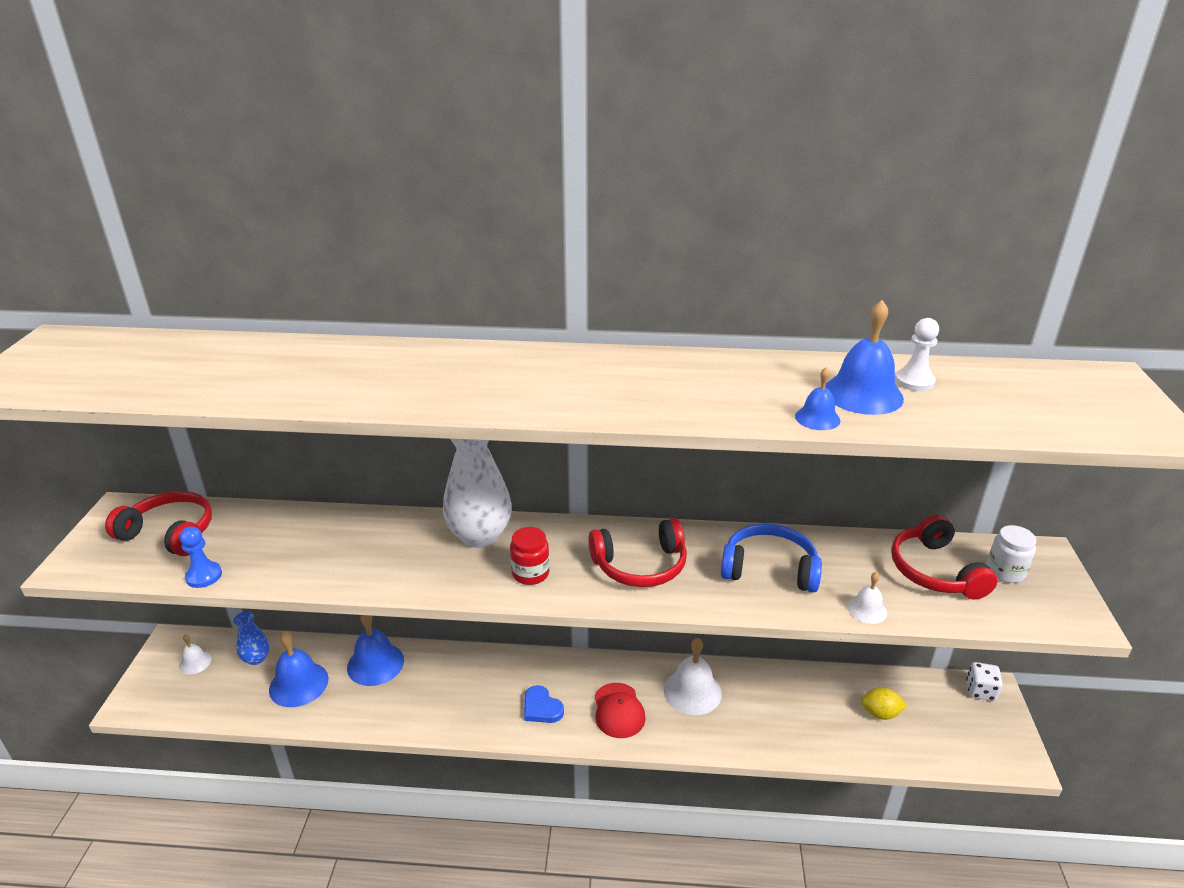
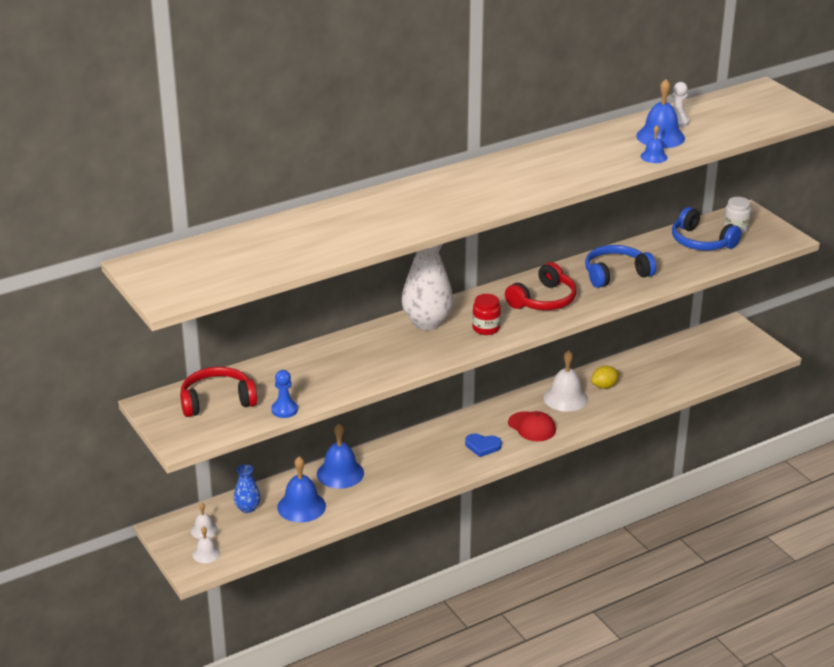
camera: 35 degrees left, 0 degrees up
white bell [847,572,887,624] -> white bell moved to [192,526,220,563]
yellow lemon [861,687,907,720] -> yellow lemon moved to [591,365,619,389]
red headphones [891,514,997,600] -> blue headphones [672,207,741,251]
white dice [966,662,1003,701] -> none

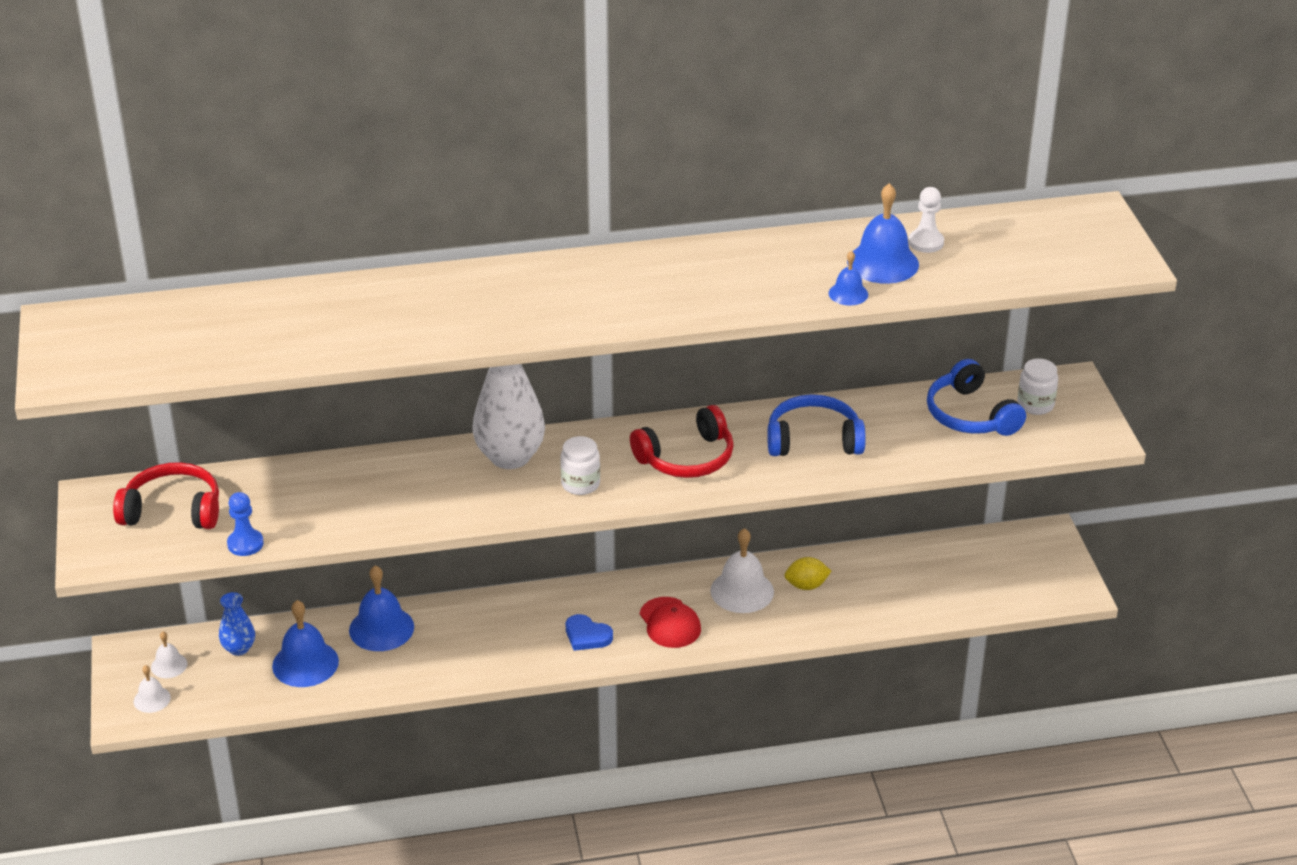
camera: 20 degrees right, 5 degrees up
red jar [472,294,501,335] -> white jar [560,436,600,495]

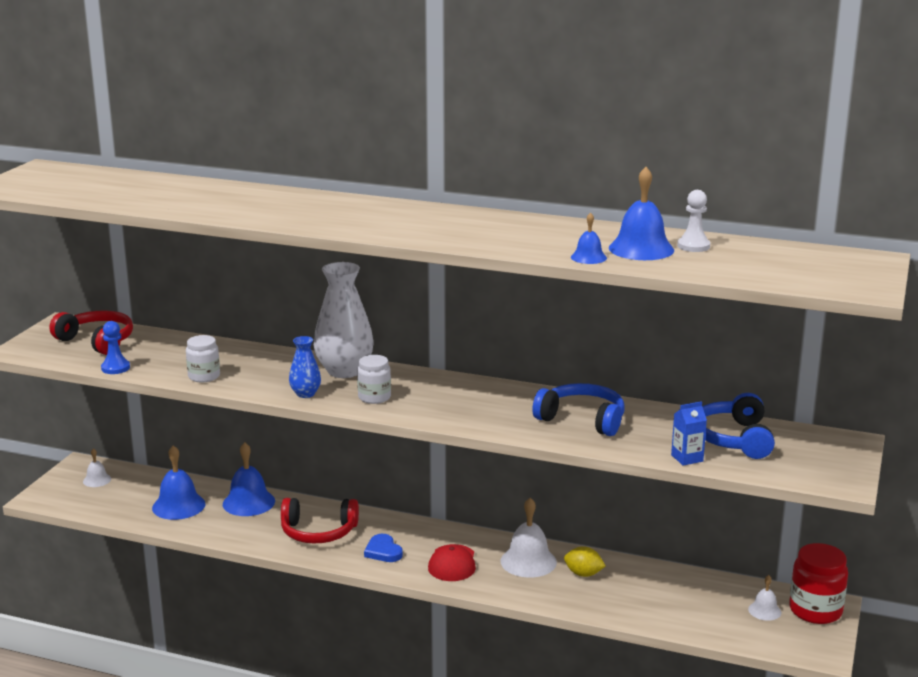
camera: 30 degrees right, 15 degrees down
white bell [134,665,171,713] -> white bell moved to [748,575,781,621]
blue vase [219,592,255,656] -> blue vase moved to [289,336,321,398]
red headphones [630,405,734,478] -> red headphones moved to [281,498,359,544]
white jar [1017,359,1058,415] -> white jar moved to [186,335,220,382]
none -> blue carton [671,401,707,466]
none -> red jar [789,543,848,624]

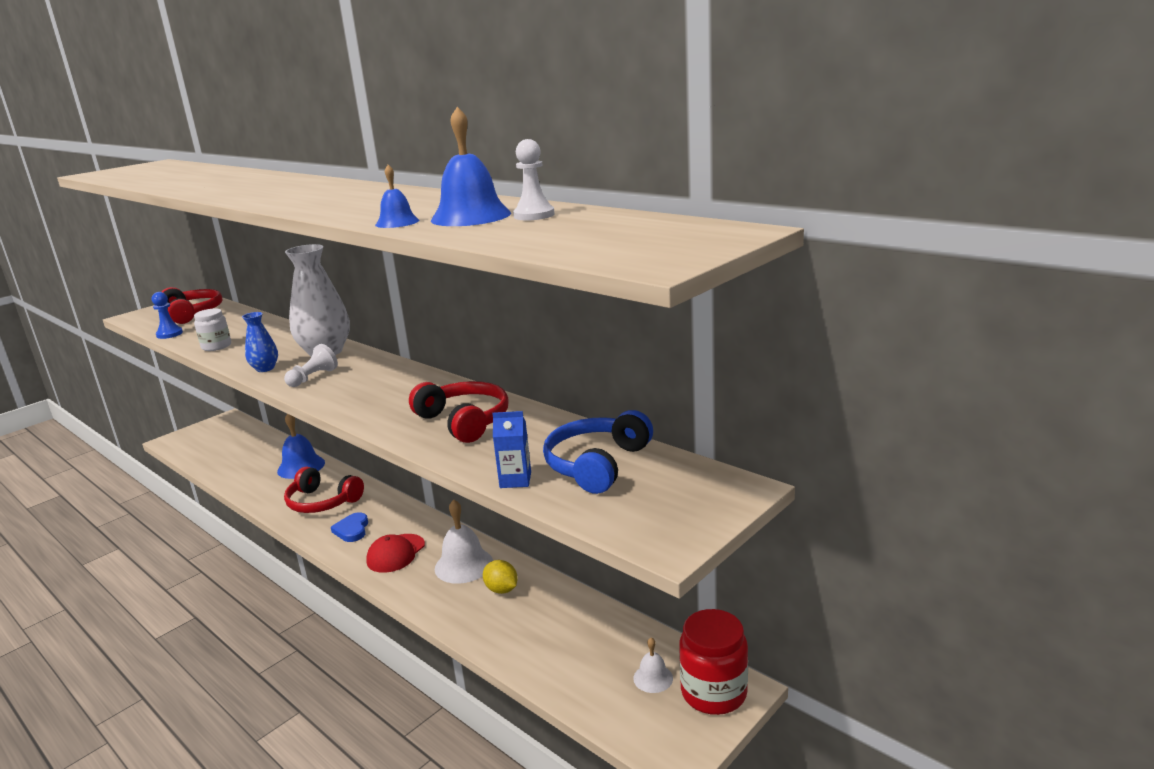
camera: 25 degrees right, 0 degrees up
white bell [83,448,111,487] -> none
blue bell [152,445,205,520] -> none
white jar [357,355,391,404] -> white pawn [284,344,338,387]
blue headphones [532,383,625,436] -> red headphones [409,381,509,443]

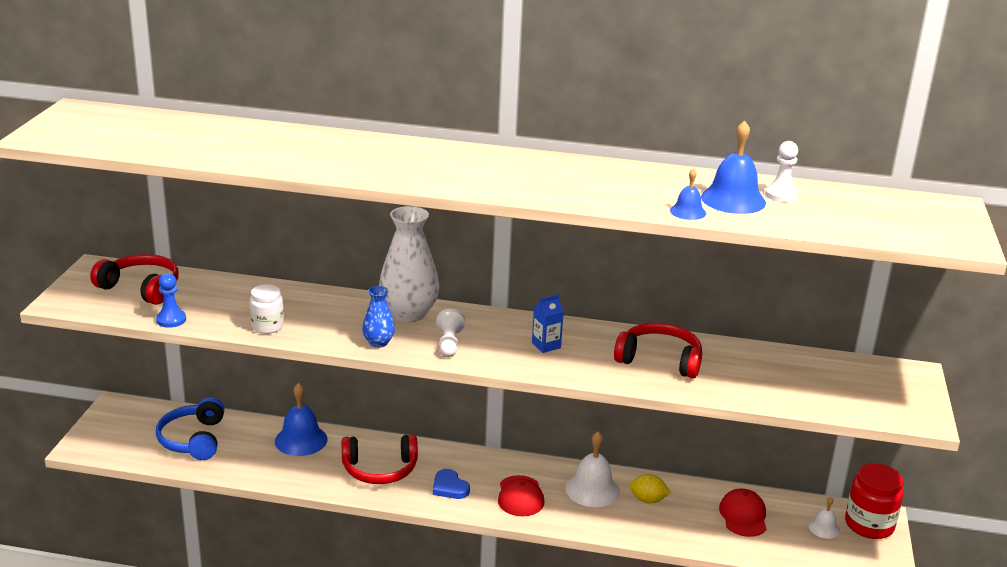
camera: 35 degrees left, 5 degrees up
blue carton [492,411,531,488] -> blue carton moved to [532,294,564,353]
blue headphones [543,410,653,494] -> blue headphones moved to [156,397,224,460]
none -> red cap [719,489,766,537]

